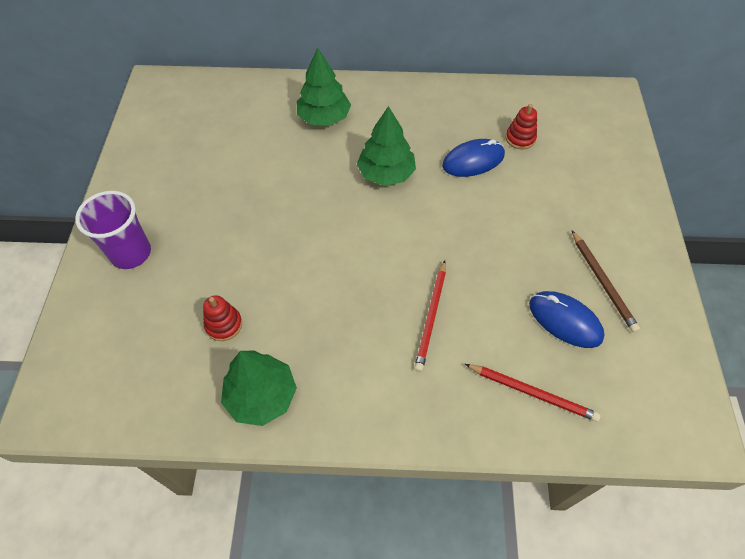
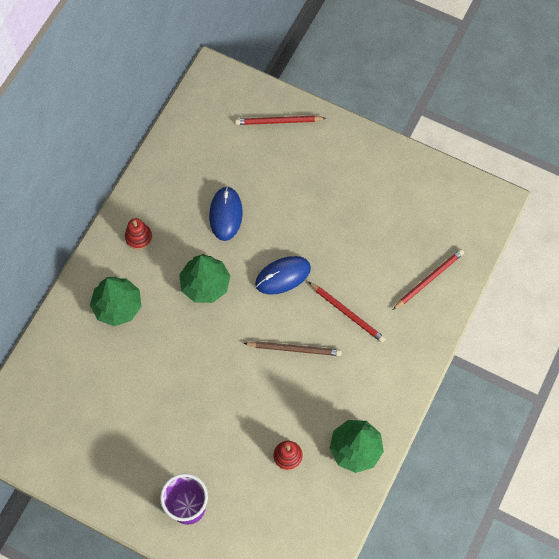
camera: 65 degrees left, 10 degrees up
red stacking toy [506,104,537,149] -> red stacking toy moved to [125,218,152,250]
blue mouse [529,291,605,348] -> blue mouse moved to [255,256,311,295]
brown pencil [572,230,640,332] -> brown pencil moved to [243,341,342,356]
none -> red pencil [235,116,326,125]

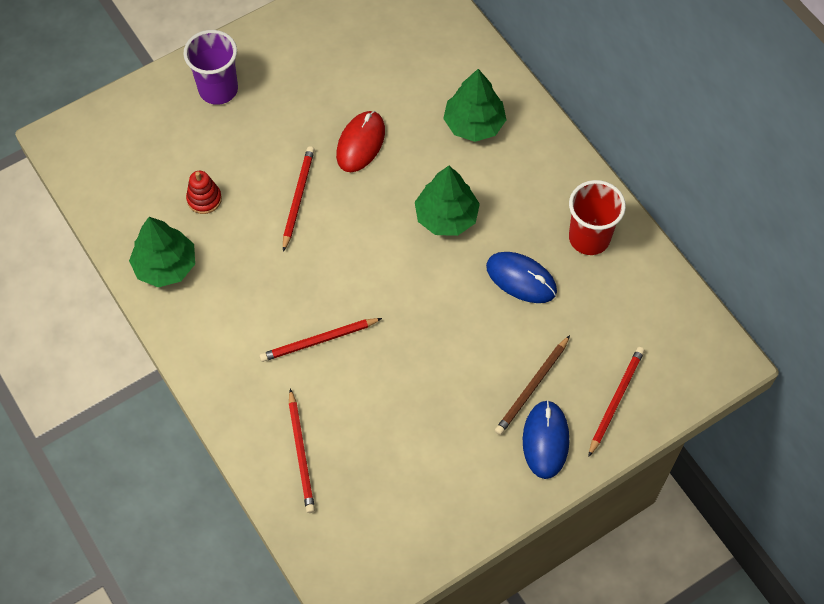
camera: 120 degrees right, 5 degrees down
red stacking toy [125,218,152,250] -> none
brown pencil [243,341,342,356] -> brown pencil moved to [495,335,570,435]
blue mouse [255,256,311,295] -> blue mouse moved to [523,400,569,479]
none -> red pencil [283,146,314,252]
none -> red mouse [336,111,385,172]
none -> red cup [569,180,626,255]

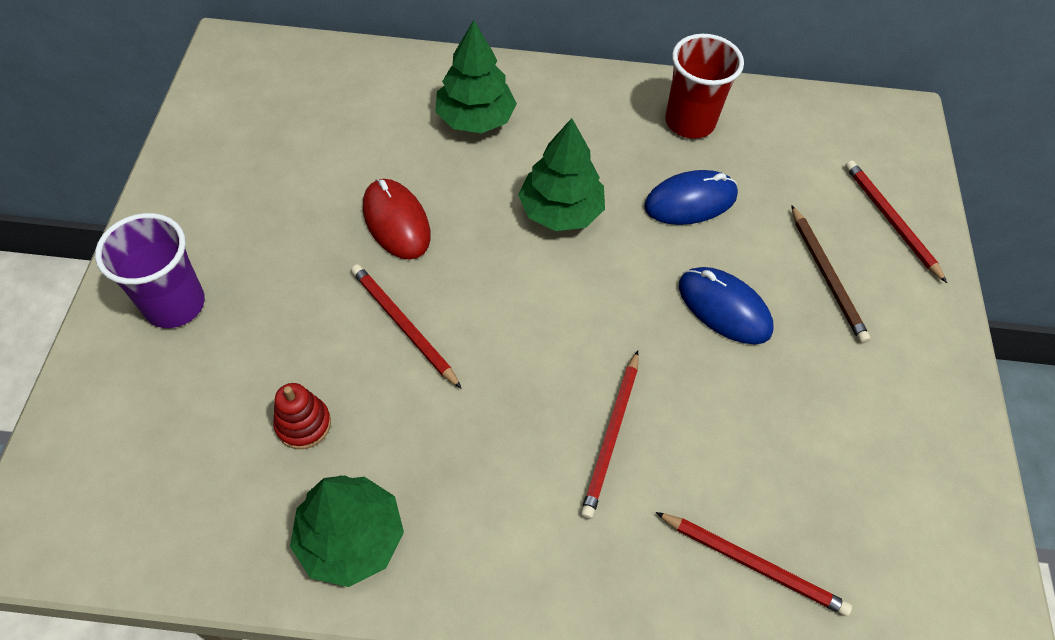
camera: 55 degrees left, 5 degrees down
blue mouse [523,400,569,479] -> blue mouse moved to [679,267,774,344]

